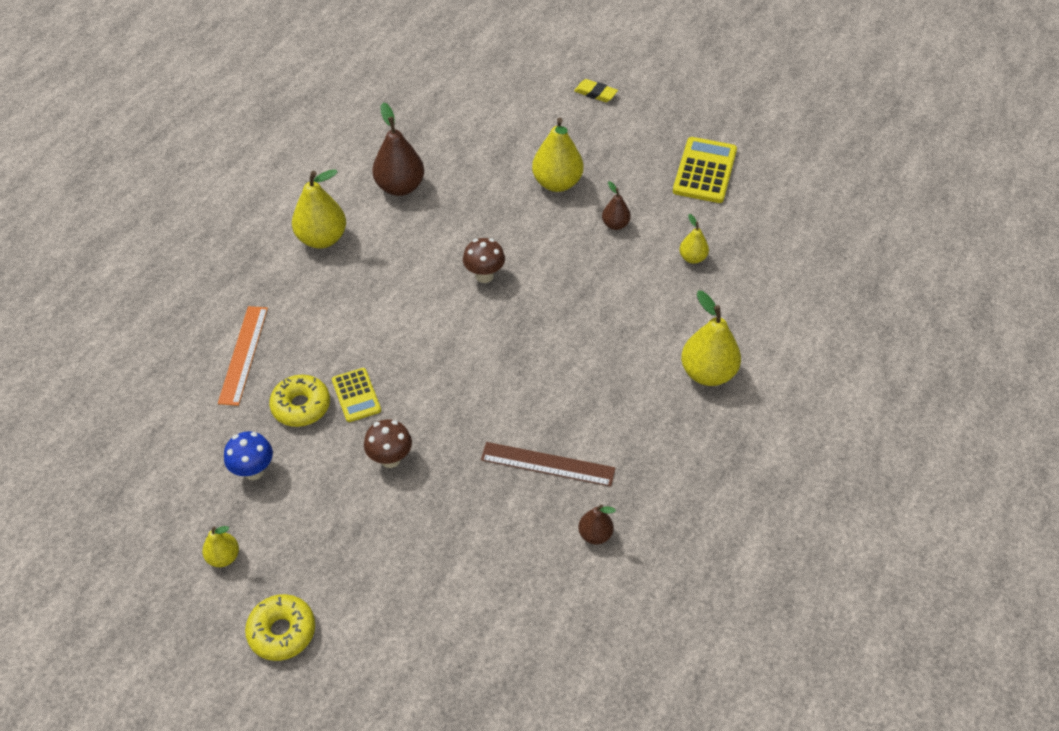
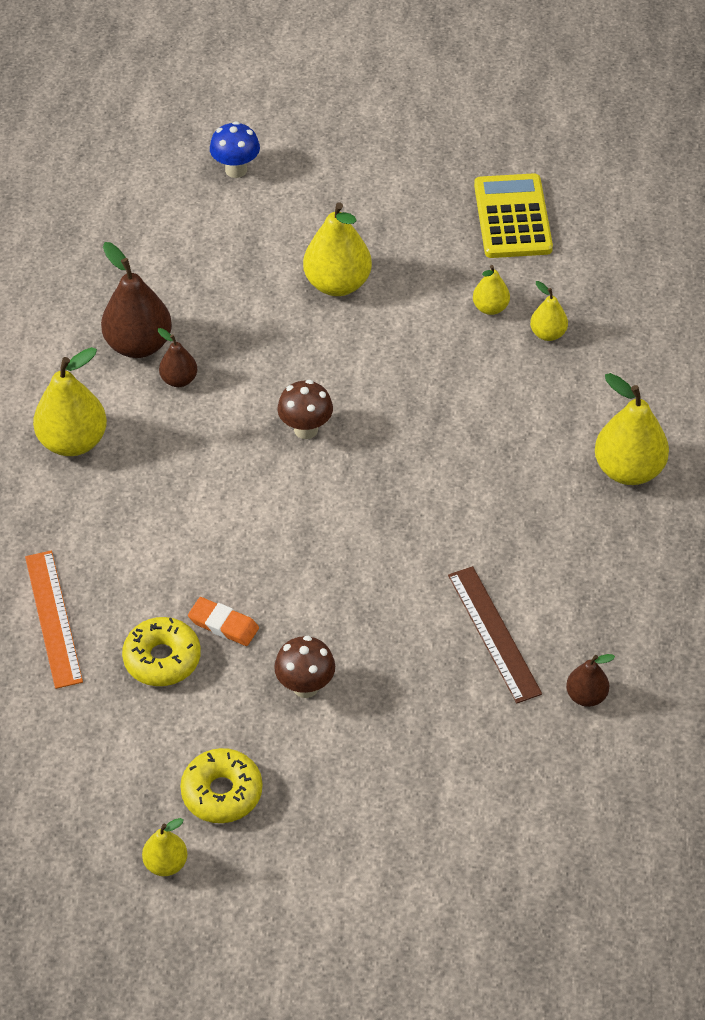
camera: 20 degrees left, 0 degrees up
blue mushroom [224,431,273,480] -> blue mushroom moved to [210,121,260,178]
yellow donut [245,594,315,661] -> yellow donut moved to [180,748,263,823]
yellow calculator [332,368,381,422] -> orange eraser [188,597,259,646]
brown ruler [481,442,615,487] -> brown ruler turned 75 degrees clockwise [448,566,542,703]
yellow eraser [574,79,618,102] -> none
brown pear [602,181,631,230] -> brown pear moved to [158,328,197,387]
none -> yellow pear [473,265,510,315]

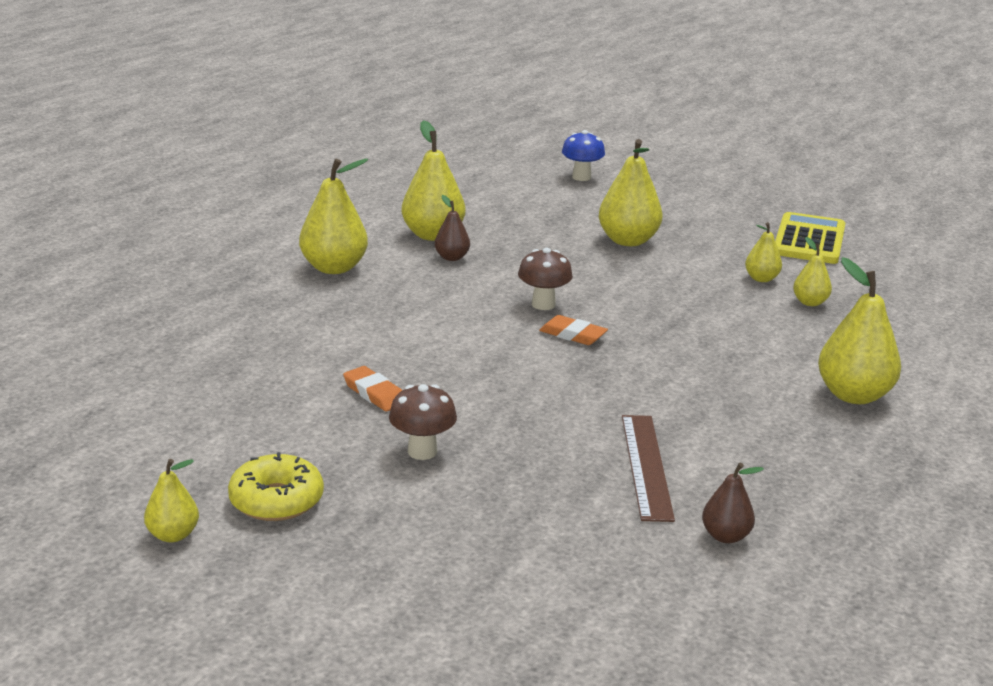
camera: 20 degrees right, 25 degrees down
orange ruler [25,550,83,689] -> none
brown pear [101,242,172,358] -> yellow pear [401,120,465,241]
yellow donut [122,617,201,686] -> none
none -> orange eraser [539,315,608,345]

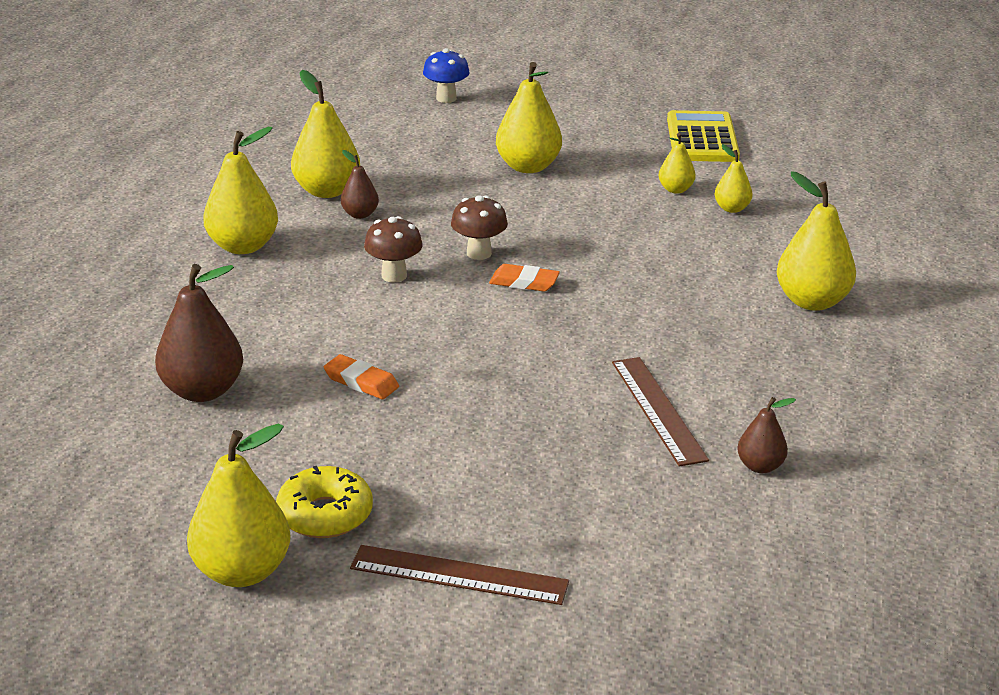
camera: 15 degrees left, 5 degrees up
yellow pear [144,459,199,542] -> yellow pear [187,424,291,587], size x1.85
brown mushroom [389,384,457,460] -> brown mushroom moved to [364,216,423,283]
none -> brown pear [155,264,243,402]
none -> brown ruler [350,545,569,605]

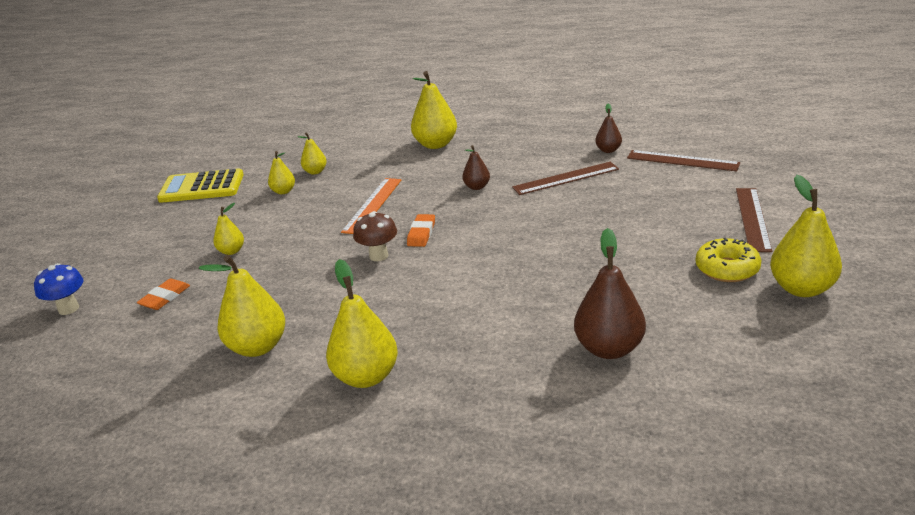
camera: 90 degrees left, 0 degrees up
orange eraser [324,354,399,399] -> orange eraser moved to [137,278,190,310]
brown pear [341,150,379,219] -> brown pear moved to [462,145,490,190]
brown mushroom [364,216,423,283] -> none
yellow pear [496,62,562,173] -> yellow pear [213,203,244,255], size x0.54
none -> orange ruler [341,178,401,234]
none -> brown ruler [627,150,740,171]

